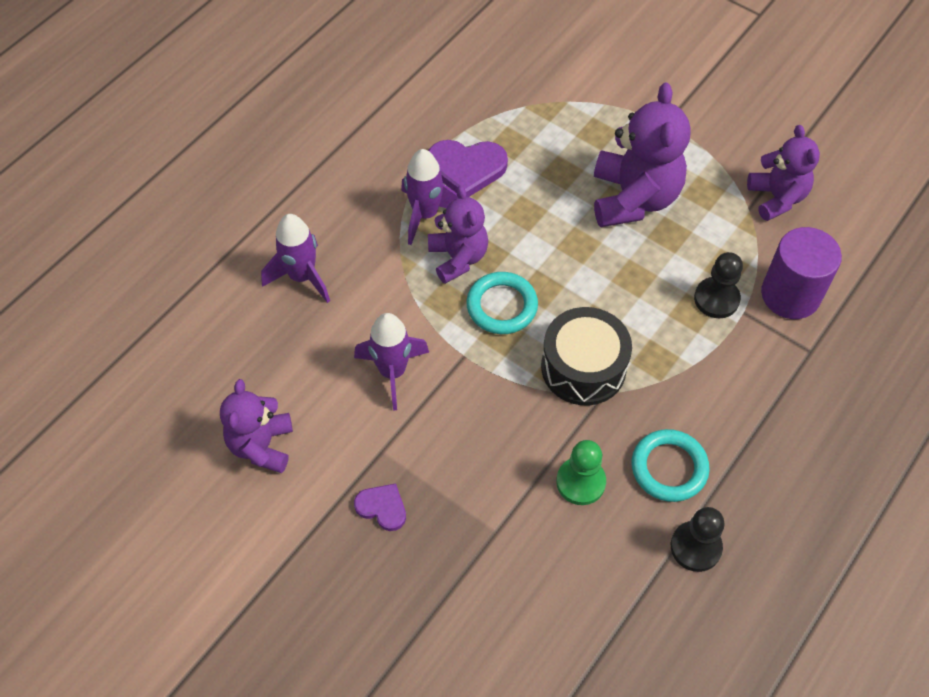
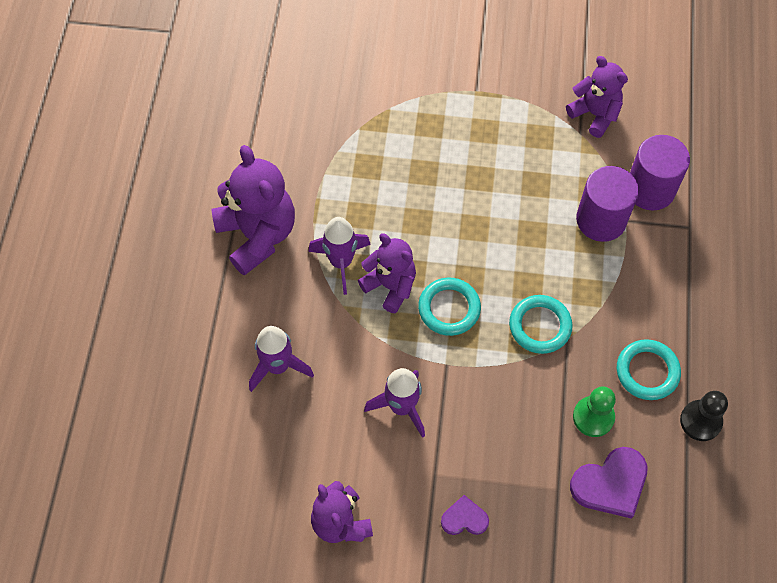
camera: 30 degrees left, 5 degrees up
purple heart [428,140,508,197] -> purple heart moved to [570,447,647,519]
black drum [541,307,632,405] -> turquoise ring [509,295,573,354]
purple teddy bear [594,83,691,227] -> purple teddy bear moved to [211,145,295,276]
black pawn [694,252,743,318] -> purple cylinder [576,166,639,242]

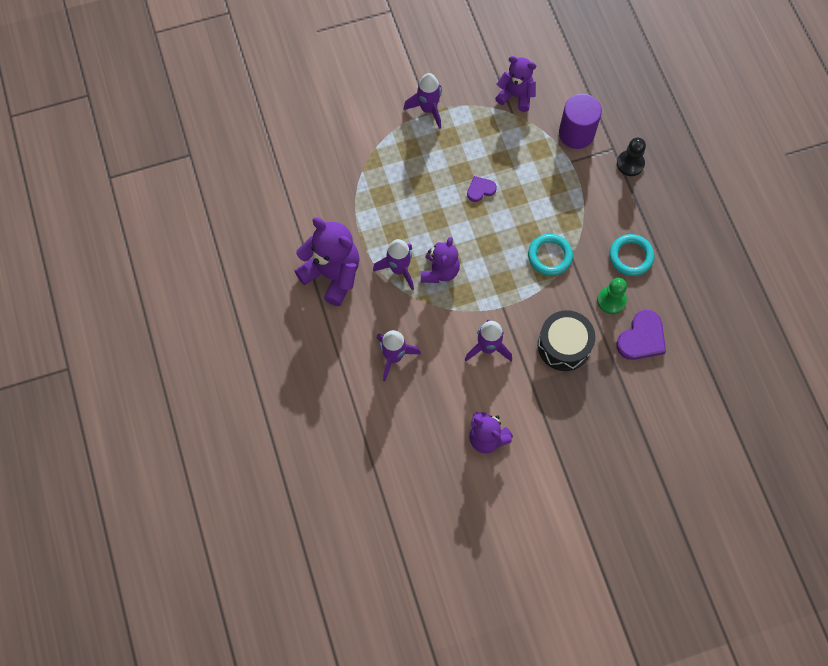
camera: 25 degrees left, 5 degrees up
purple teddy bear [358,233,416,314] -> purple teddy bear turned 90 degrees clockwise [421,237,460,283]
turquoise ring [418,278,481,336] -> none
purple heart [441,495,489,535] -> purple heart moved to [467,176,497,202]
purple cylinder [576,166,639,242] -> none
black pawn [680,391,728,441] -> black pawn moved to [617,138,646,176]
none -> purple rocket [404,73,442,129]
none -> black drum [538,310,595,371]

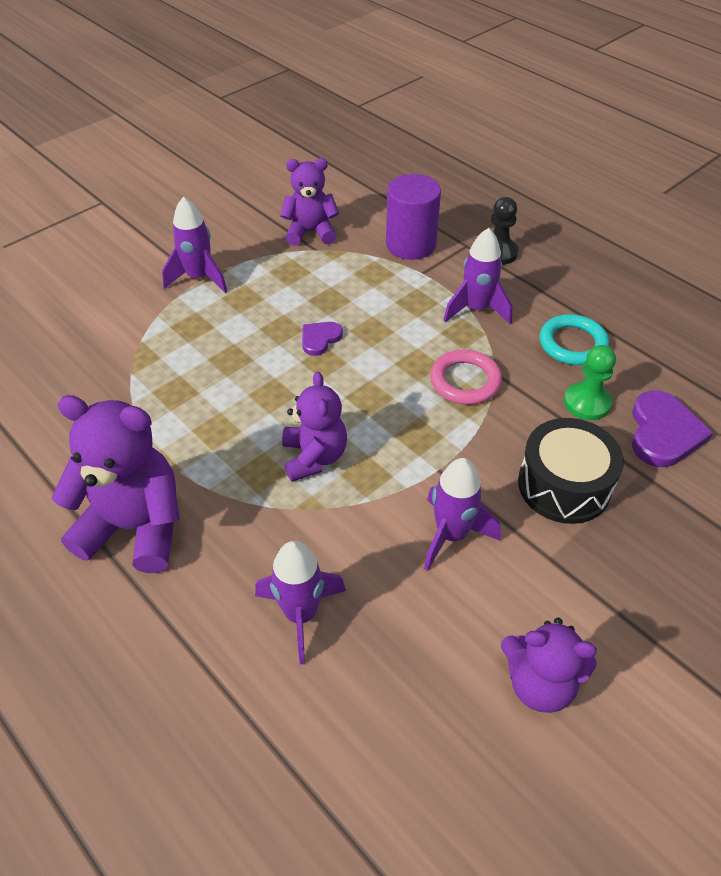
camera: 25 degrees left, 20 degrees down
purple rocket [373,239,414,290] -> purple rocket moved to [443,228,513,325]
turquoise ring [528,234,573,276] -> pink ring [430,350,502,405]

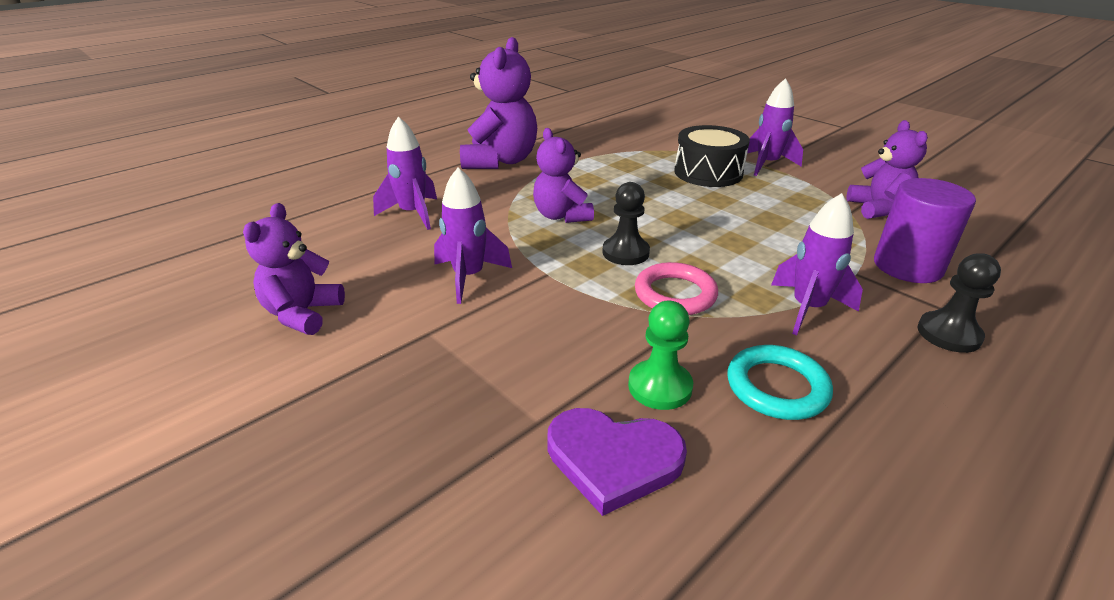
camera: 90 degrees right, 15 degrees down
purple teddy bear [282,372,347,482] -> purple teddy bear turned 75 degrees clockwise [533,128,594,223]
purple heart [302,322,343,356] -> none
black drum [518,418,624,524] -> black drum moved to [674,125,750,187]
none -> black pawn [602,182,650,265]

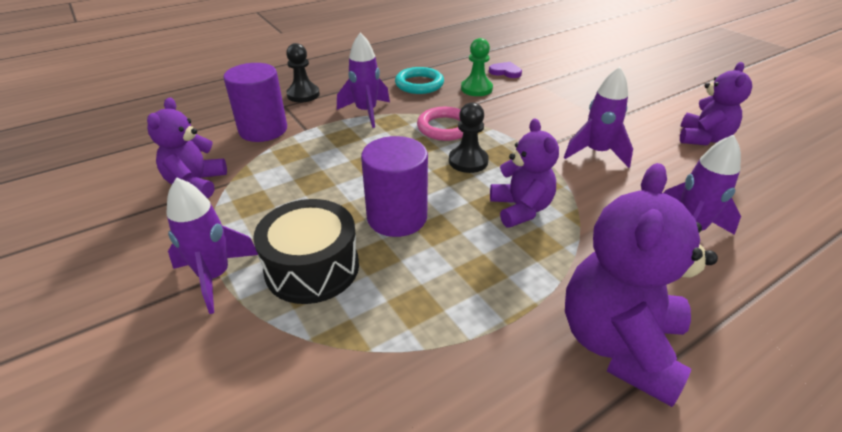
camera: 170 degrees left, 5 degrees up
purple heart [547,408,687,516] -> purple heart [489,62,522,78], size x0.58
none -> purple cylinder [361,136,428,237]

